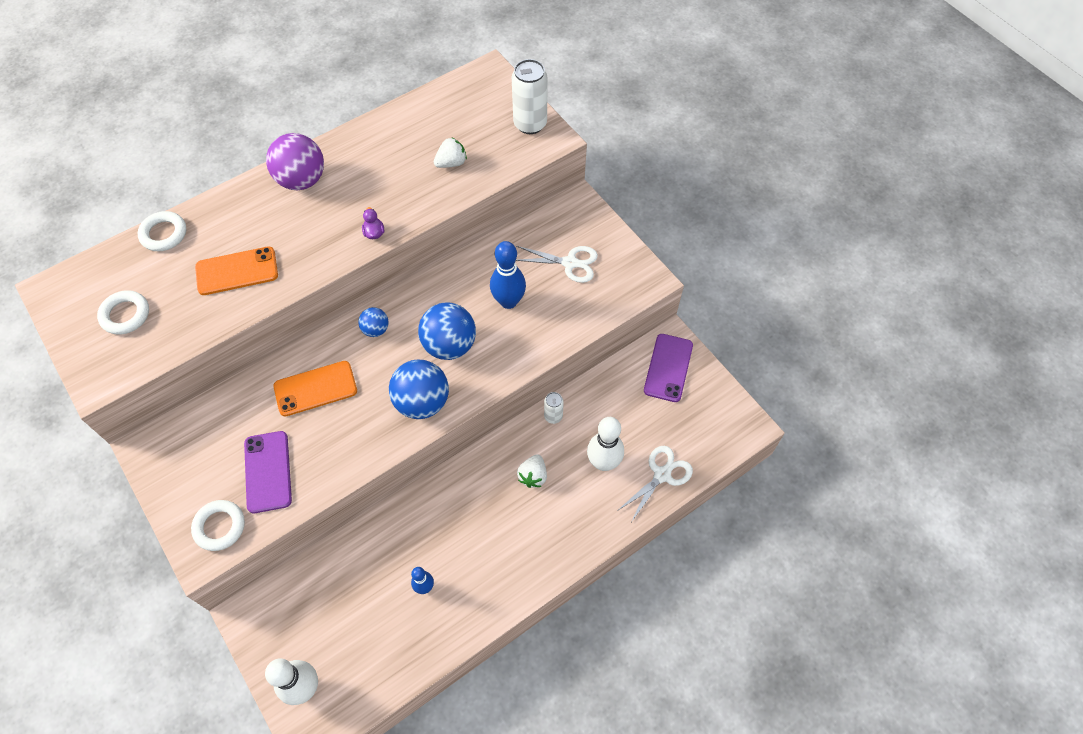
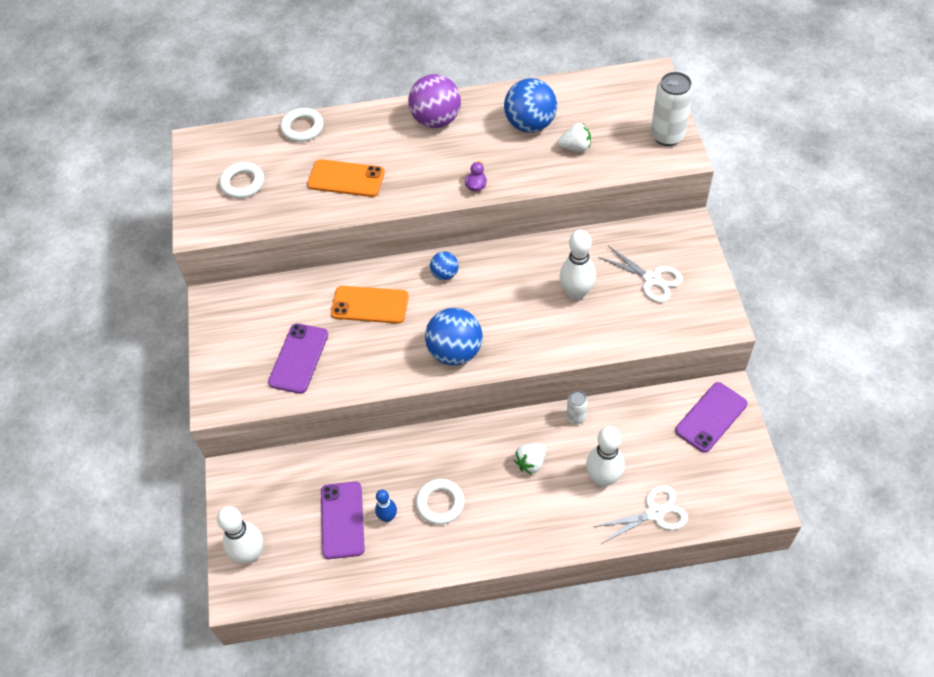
camera: 30 degrees right, 5 degrees down
white ring [191,500,245,551] -> white ring moved to [416,479,464,525]
blue ball [418,302,476,360] -> blue ball moved to [504,78,557,133]
blue bowling pin [490,241,526,309] -> white bowling pin [560,230,596,300]
none -> purple phone [321,481,365,559]

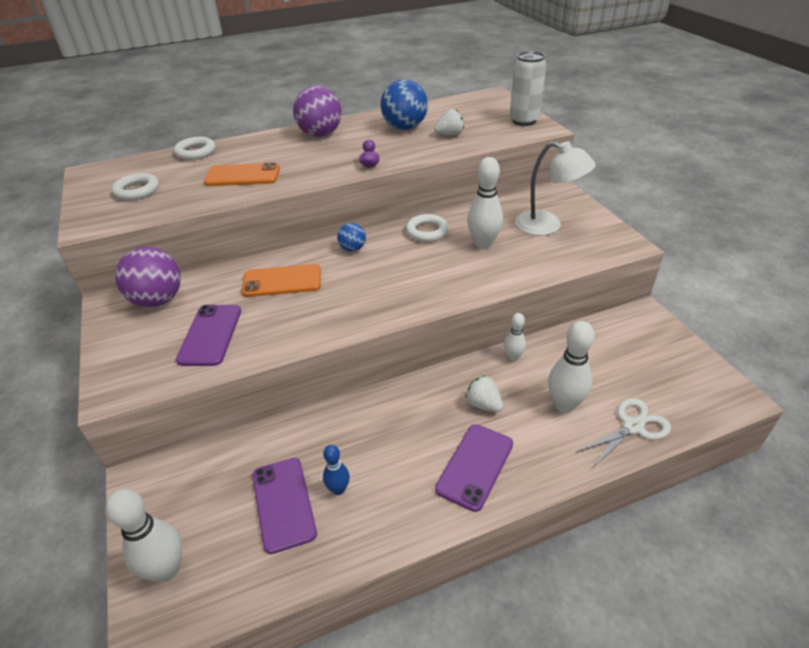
camera: 15 degrees left, 15 degrees down
white ring [416,479,464,525] -> white ring moved to [406,214,449,242]
blue ball [425,308,483,365] -> none
white strawberry [514,443,546,474] -> white strawberry turned 105 degrees clockwise [465,375,503,412]
white can [567,391,588,425] -> white bowling pin [504,313,526,361]
white scissors [598,246,683,302] -> white lamp [515,141,596,235]
purple phone [675,382,747,453] -> purple phone moved to [435,424,513,512]
none -> purple ball [115,247,181,307]

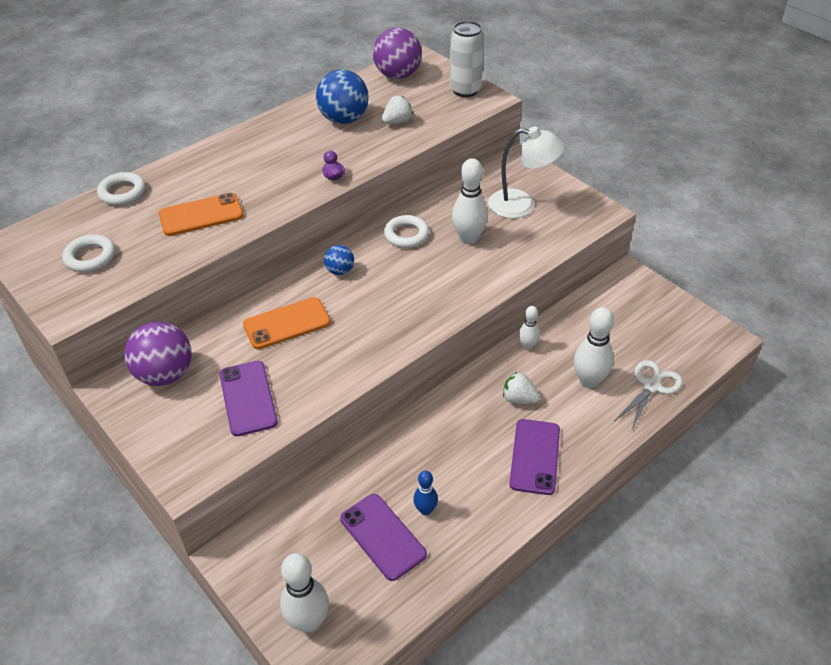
camera: 20 degrees left, 5 degrees up
purple ball [293,86,342,137] -> purple ball moved to [373,27,422,79]

